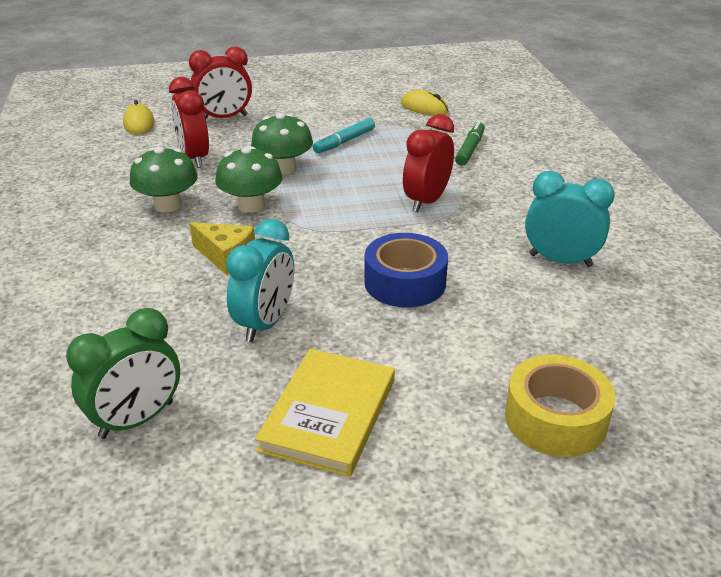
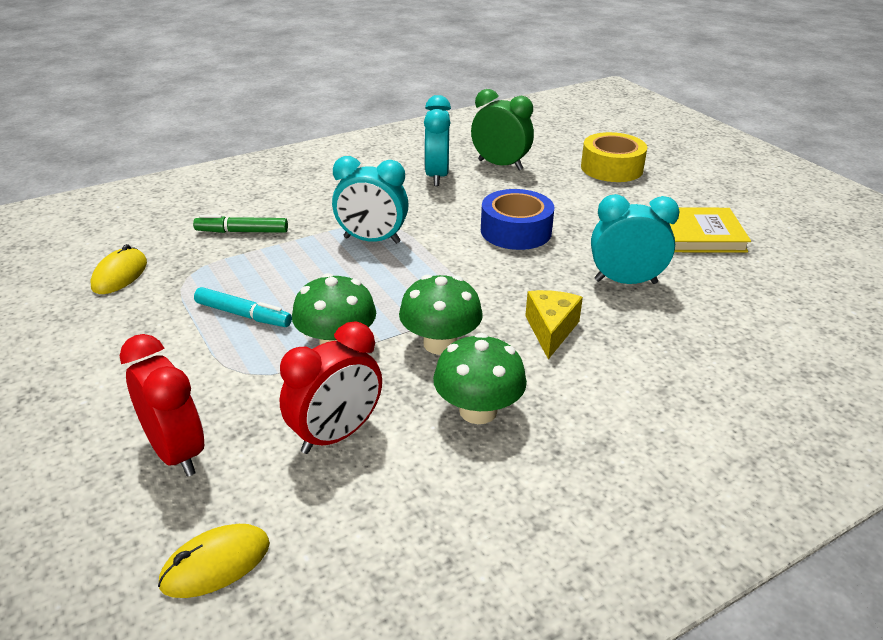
camera: 110 degrees left, 0 degrees up
green clock [66,308,180,439] -> green clock moved to [471,89,534,170]
red clock [403,114,454,212] -> turquoise clock [332,156,409,244]

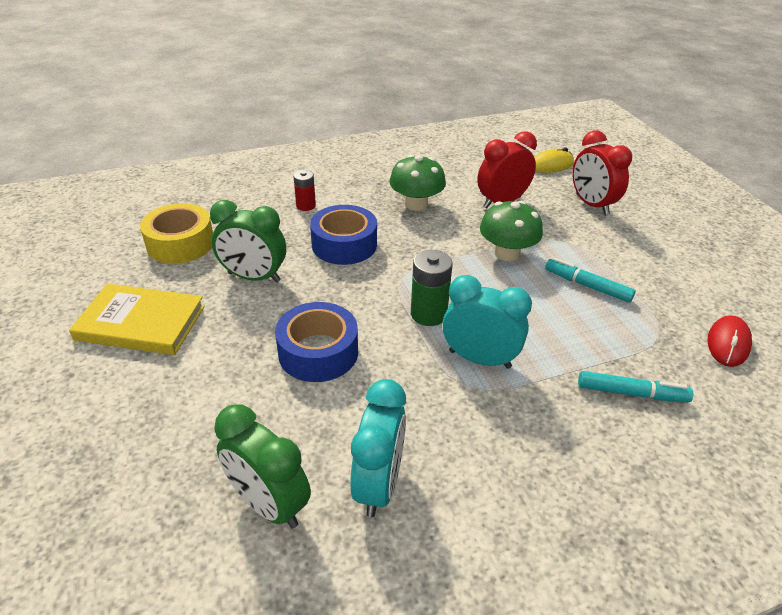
camera: 170 degrees left, 5 degrees up
yellow mouse [91,244,147,294] -> red mouse [708,315,752,367]
green marker [193,215,288,233] -> turquoise marker [578,371,693,403]
green mushroom [399,274,483,355] -> none
yellow cheese [525,290,583,359] -> blue tape [310,205,377,265]
yellow tape [581,132,647,182] -> yellow tape moved to [140,203,213,264]
turquoise clock [591,194,679,284] -> green clock [210,200,286,282]
none -> red battery [293,170,316,211]
none -> green battery [411,250,453,326]

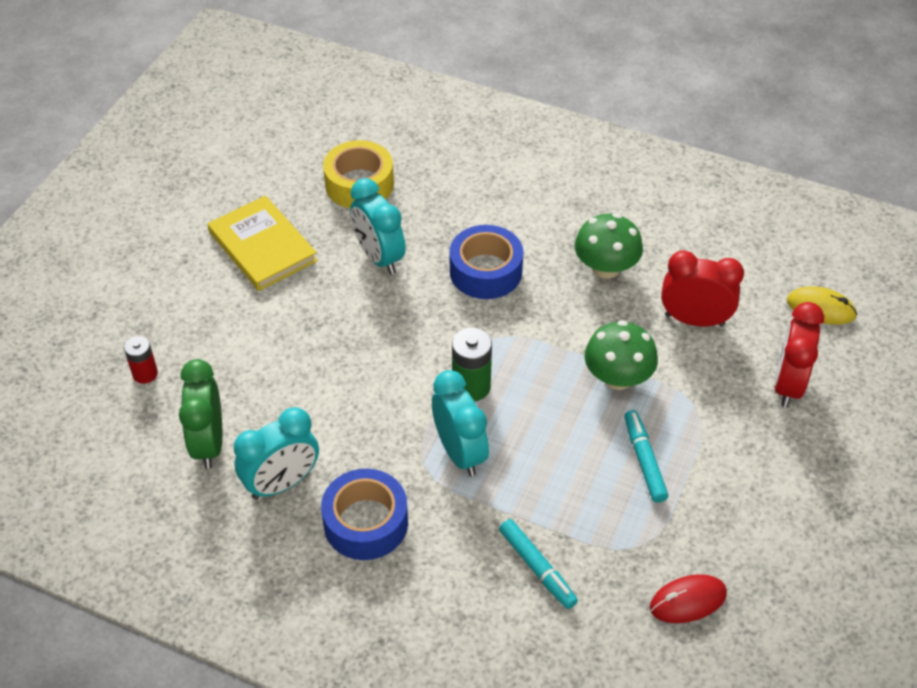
camera: 45 degrees right, 10 degrees up
green clock [210,200,286,282] -> turquoise clock [350,178,406,274]
blue tape [275,302,358,382] -> blue tape moved to [321,469,408,560]
red battery [293,170,316,211] -> red battery moved to [124,336,158,384]

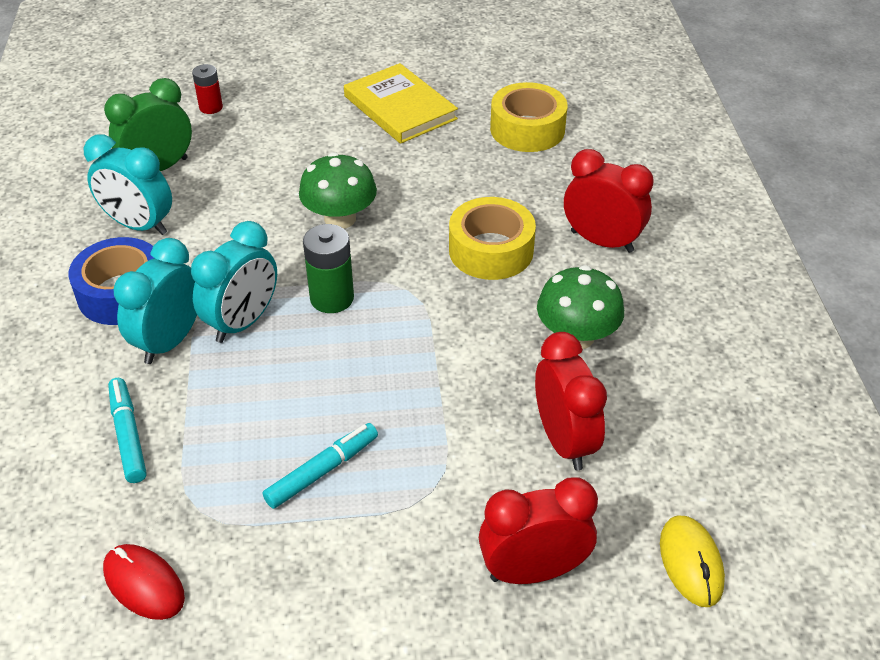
camera: 60 degrees right, 5 degrees down
yellow book [208,195,318,291] -> yellow book turned 60 degrees counterclockwise [344,63,458,144]
turquoise clock [350,178,406,274] -> turquoise clock moved to [113,238,197,364]
blue tape [450,225,523,299] -> yellow tape [449,197,536,280]
turquoise marker [499,519,578,609] -> turquoise marker turned 135 degrees clockwise [108,378,147,483]
green mushroom [584,320,658,390] -> green mushroom moved to [299,152,377,229]
none -> red clock [564,149,654,253]

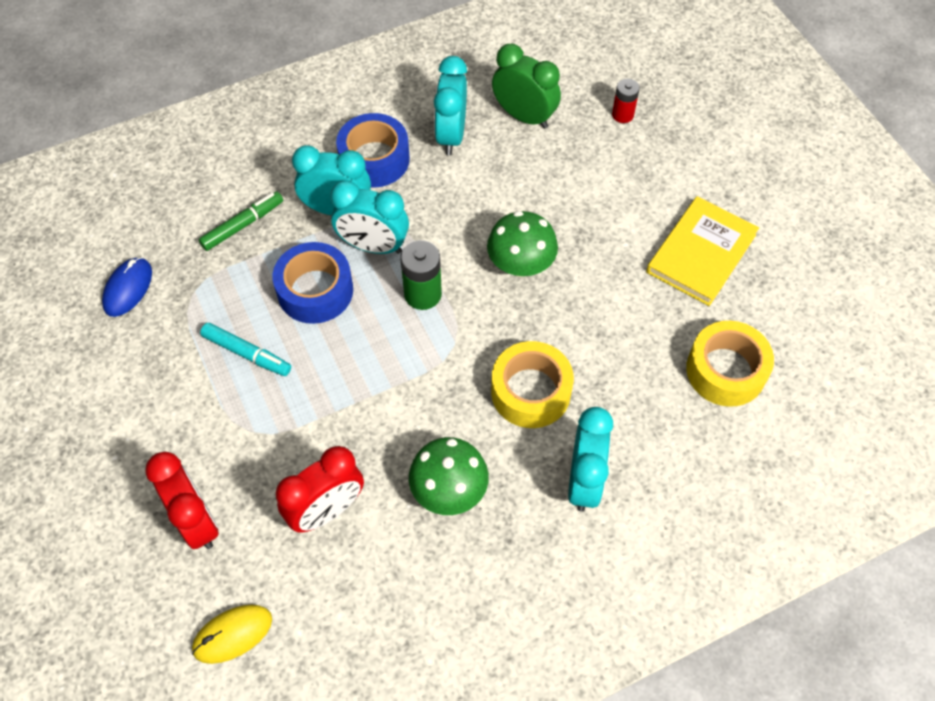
camera: 70 degrees right, 15 degrees up
red mouse [103,544,185,620] -> blue mouse [102,257,152,317]
turquoise marker [108,378,147,483] -> green marker [199,191,283,251]
red clock [564,149,654,253] -> turquoise clock [568,407,613,512]
none -> blue tape [273,242,353,324]

